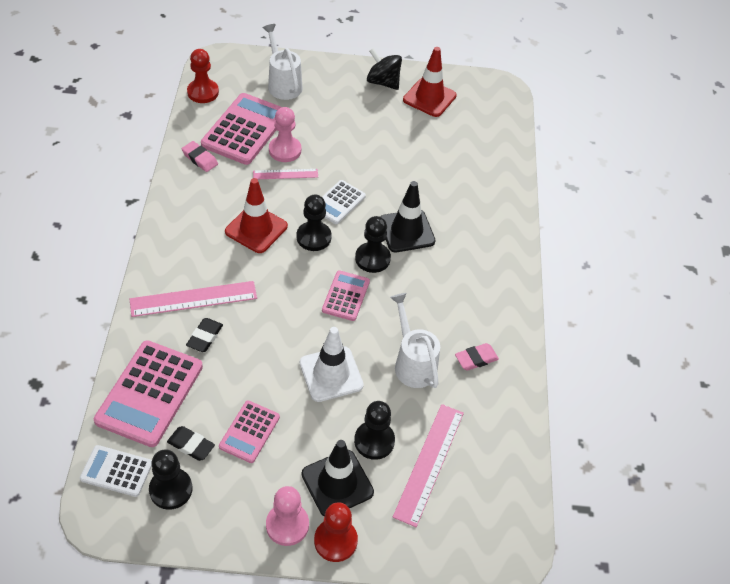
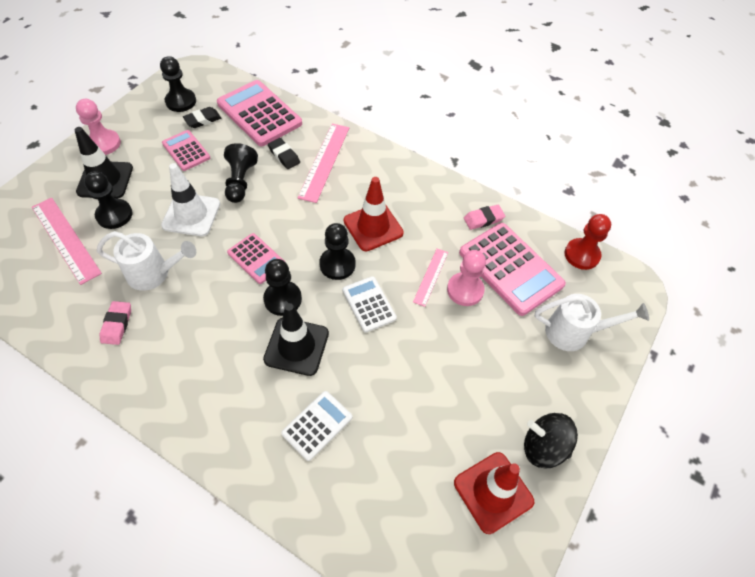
camera: 120 degrees right, 5 degrees up
white calculator [80,445,152,497] -> white calculator moved to [281,391,352,461]
red pawn [314,502,358,562] -> none
black spinning top [367,48,402,90] -> black spinning top turned 135 degrees counterclockwise [524,413,578,469]
none -> black pawn [224,143,258,203]

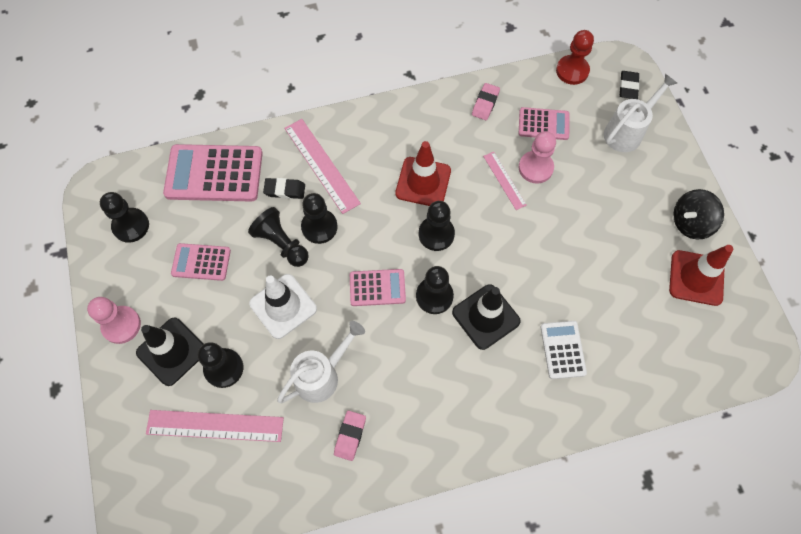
camera: 45 degrees left, 10 degrees up
pink eraser [100,301,131,345] -> pink eraser turned 60 degrees clockwise [334,410,366,461]
black eraser [183,107,221,128] -> black eraser moved to [620,71,640,99]
white calculator [343,276,397,333] -> none
pink calculator [459,223,566,316] -> pink calculator [519,107,570,140], size x0.56
none -> black pawn [301,193,338,244]

